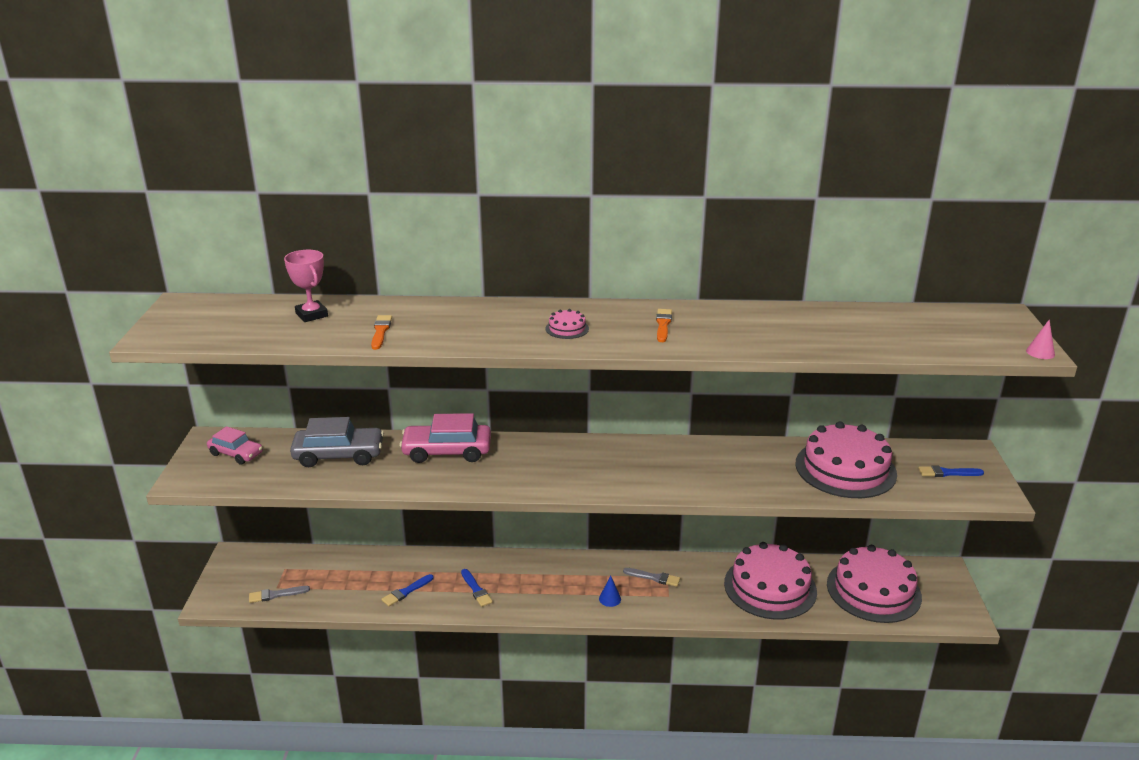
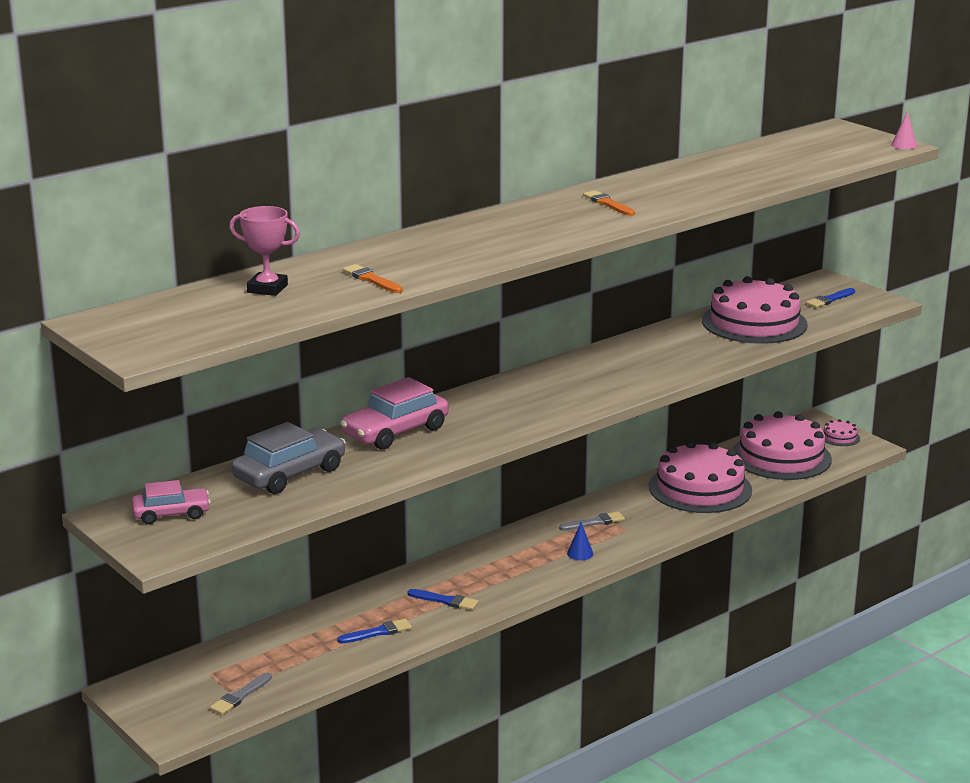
camera: 40 degrees left, 5 degrees down
blue brush [381,574,434,606] -> blue brush turned 120 degrees counterclockwise [338,619,412,644]
pink cake [546,309,589,339] -> pink cake moved to [823,419,860,446]

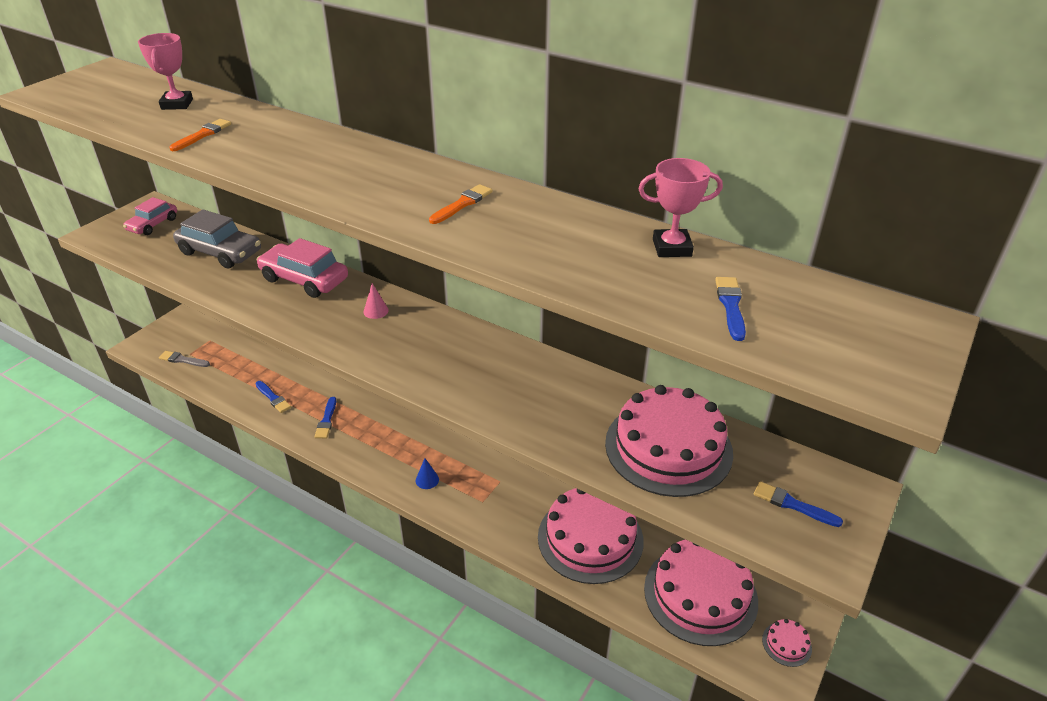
camera: 70 degrees right, 15 degrees up
pink car [132,480,211,524] -> pink car turned 60 degrees clockwise [123,197,177,235]
grey brush [559,511,625,531] -> none
pink cone [891,111,917,149] -> pink cone moved to [364,283,389,319]
none -> pink trophy [639,158,723,257]
none -> blue brush [715,277,746,341]

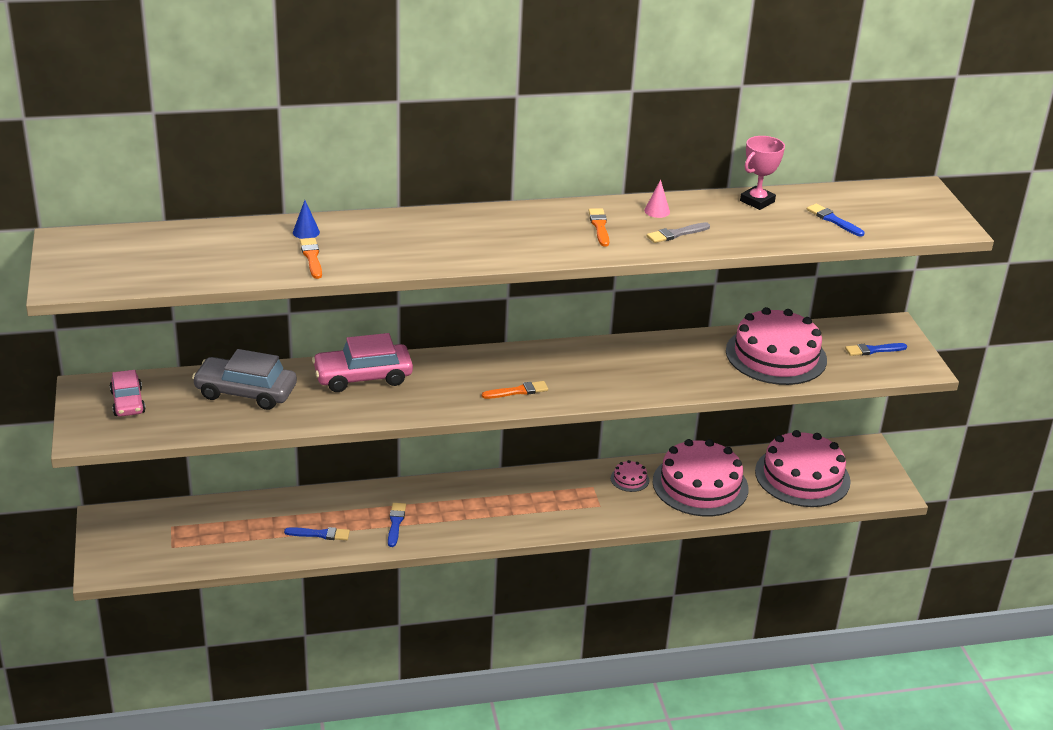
camera: 45 degrees left, 5 degrees down
pink trophy [138,33,193,110] -> none
grey brush [159,351,210,367] -> grey brush moved to [647,222,710,243]
grey car [173,209,261,269] -> grey car turned 150 degrees counterclockwise [192,349,297,410]
blue brush [315,397,336,438] -> blue brush turned 135 degrees counterclockwise [388,503,406,547]
pink cone [364,283,389,319] -> pink cone moved to [644,180,670,218]
blue cone [416,458,439,489] -> blue cone moved to [293,200,320,239]
pink cake [762,619,812,667] -> pink cake moved to [610,460,649,492]
none -> orange brush [482,381,548,399]

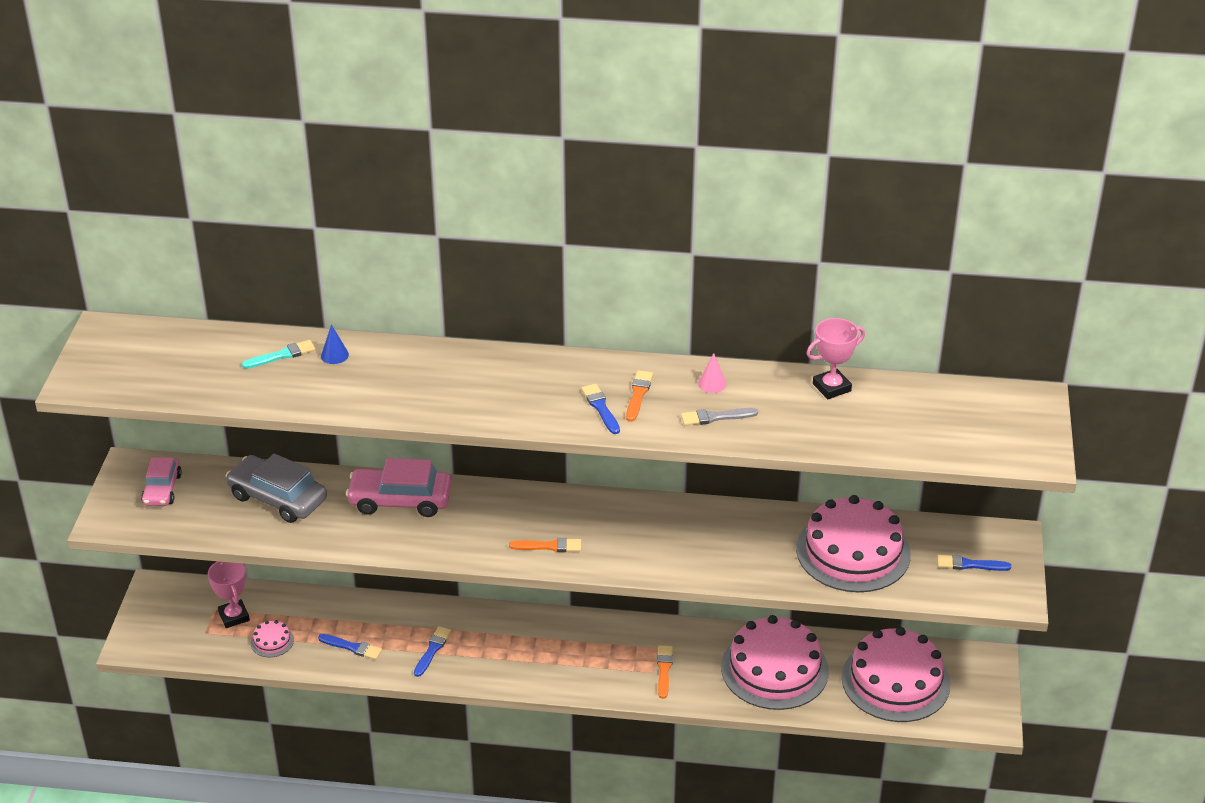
camera: 20 degrees right, 5 degrees up
orange brush [300,238,322,279] -> orange brush moved to [657,645,673,699]
pink cake [610,460,649,492] -> pink cake moved to [251,620,294,657]
blue brush [807,204,864,237] -> blue brush moved to [581,384,620,434]
none -> pink trophy [208,561,250,628]
none -> turquoise brush [242,340,316,369]

